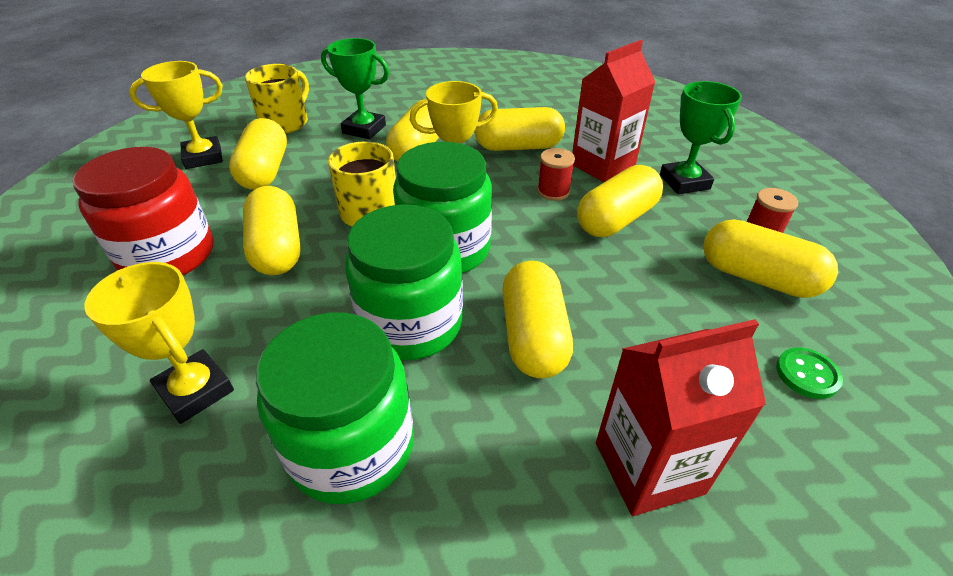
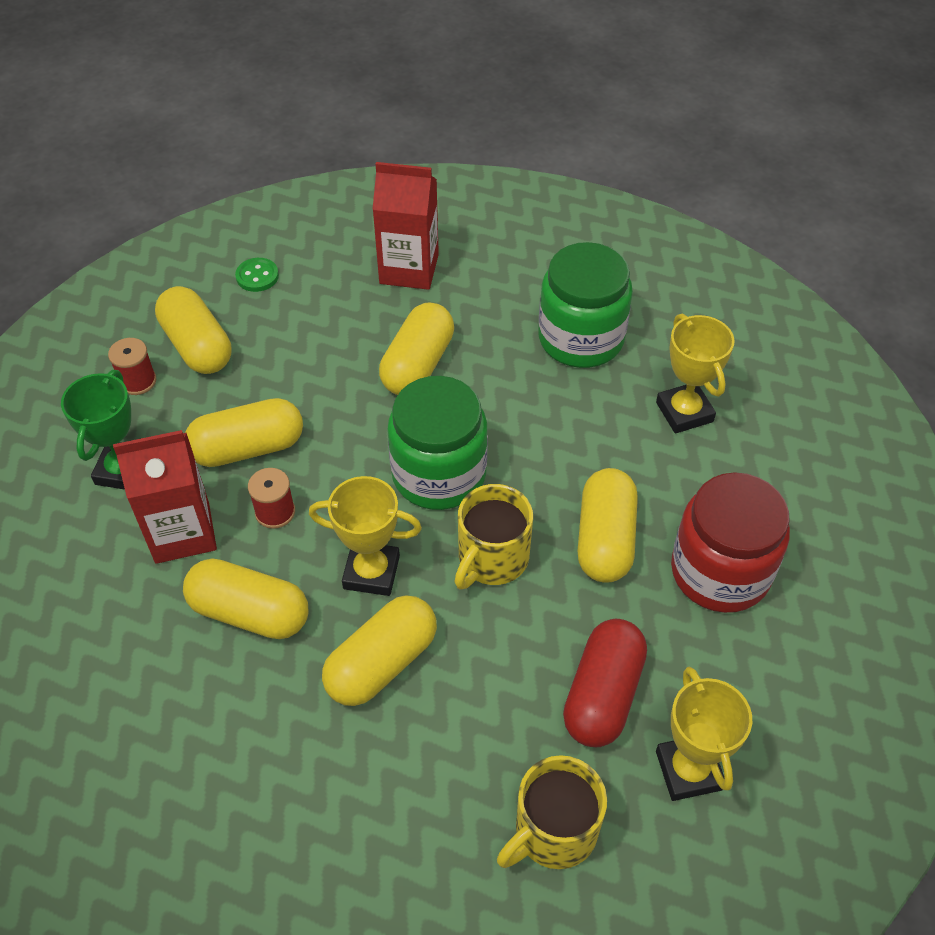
camera: 155 degrees left, 10 degrees up
yellow trophy [129,61,223,169] -> yellow trophy turned 75 degrees clockwise [656,667,752,801]
yellow capsule [229,118,287,190] -> red capsule [563,619,647,747]
green trophy [321,38,389,139] -> none
green jar [345,204,463,360] -> none

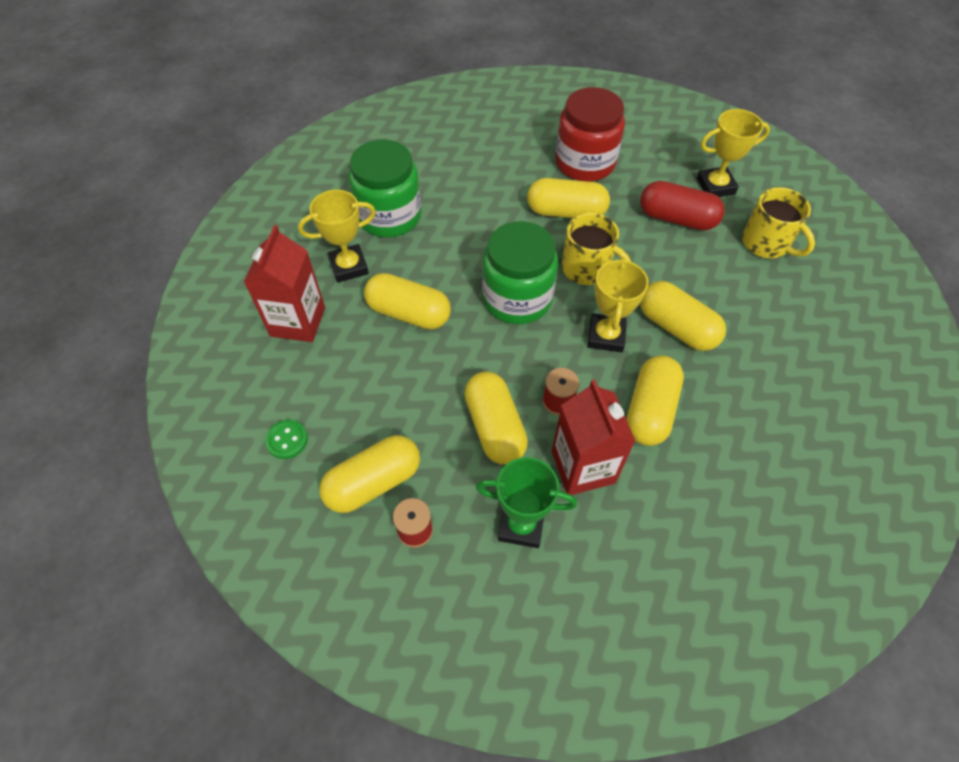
camera: 90 degrees left, 5 degrees up
yellow trophy [656,314,735,433] -> yellow trophy moved to [298,190,376,283]

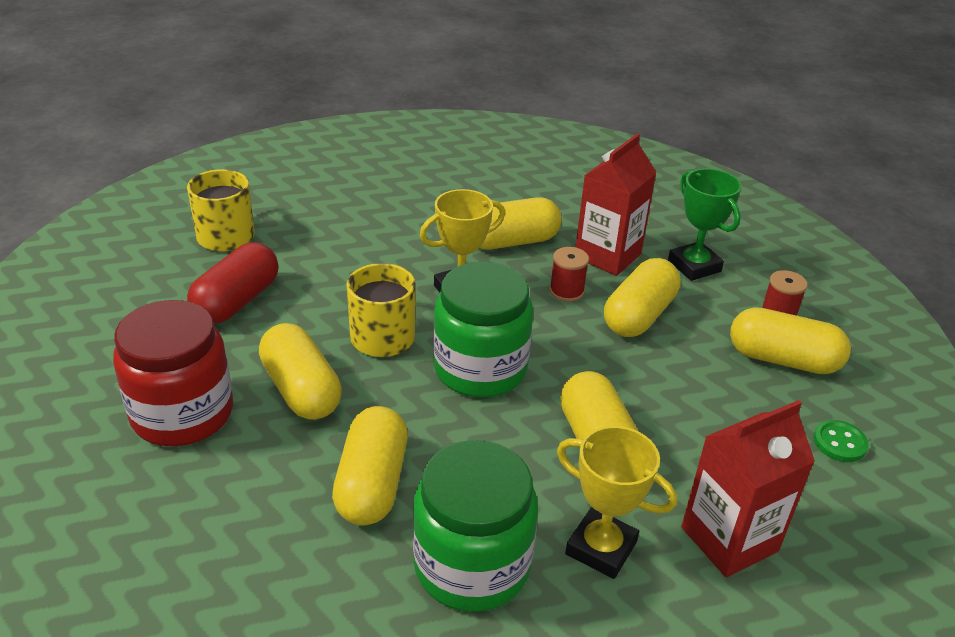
camera: 130 degrees left, 20 degrees down
red capsule [640,181,725,231] -> red capsule turned 45 degrees clockwise [187,242,278,324]
yellow capsule [640,281,726,351] -> yellow capsule moved to [332,406,408,525]
yellow trophy [697,109,770,197] -> none

